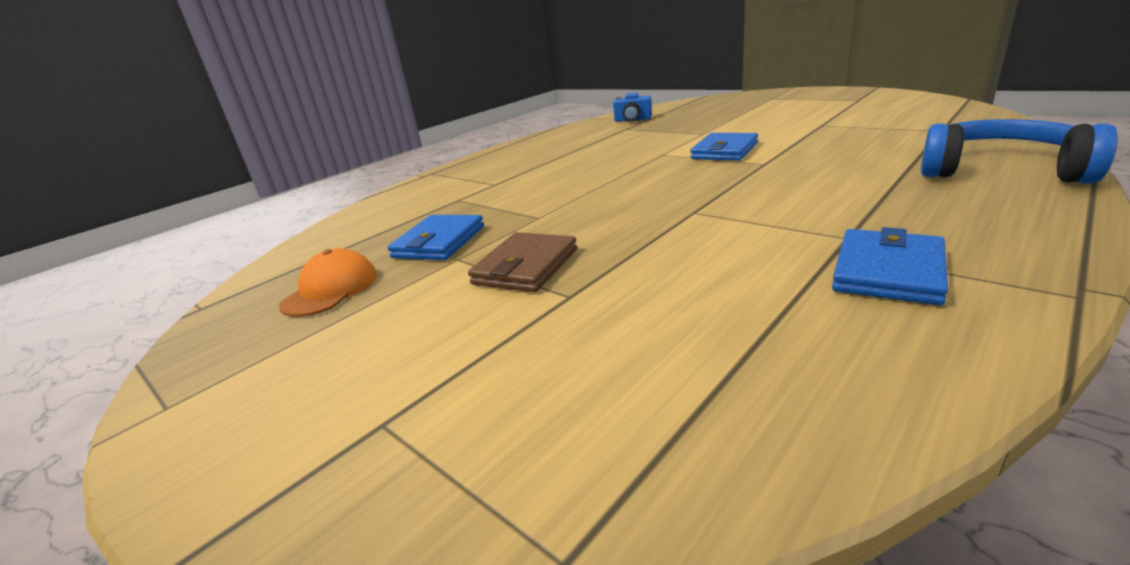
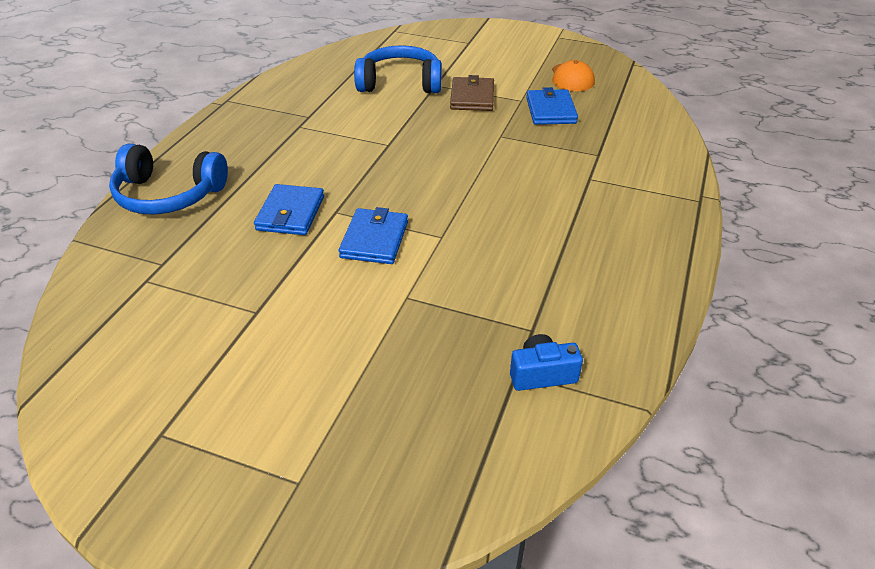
camera: 155 degrees right, 15 degrees up
blue wallet [832,227,948,305] -> blue wallet moved to [254,184,324,235]
none -> blue headphones [354,45,442,93]

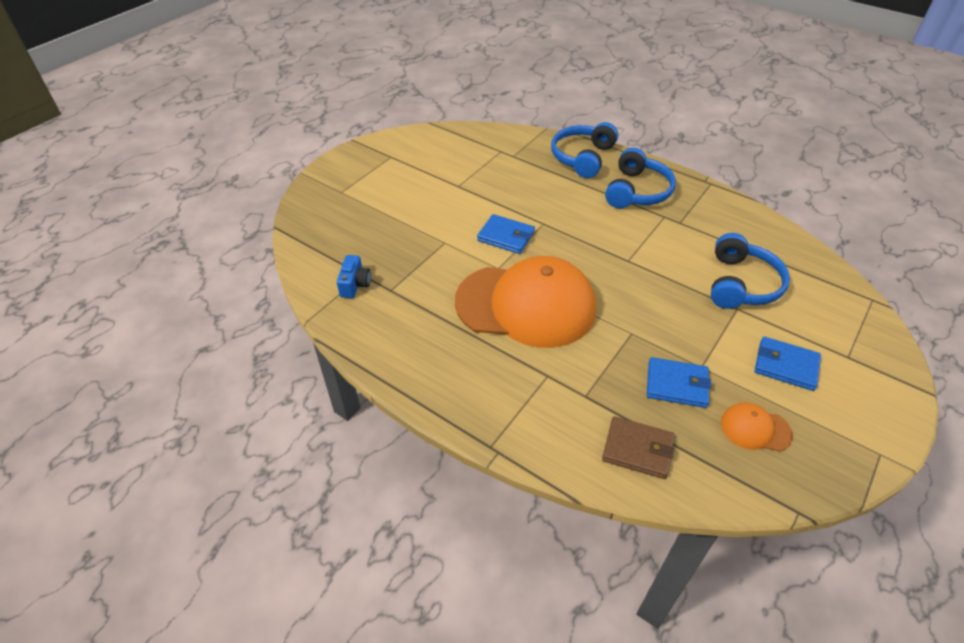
camera: 105 degrees right, 5 degrees up
blue wallet [254,184,324,235] -> blue wallet moved to [755,337,821,391]
brown wallet [450,75,494,111] -> brown wallet moved to [602,416,675,479]
none -> orange cap [455,256,596,348]
none -> blue headphones [605,148,676,209]

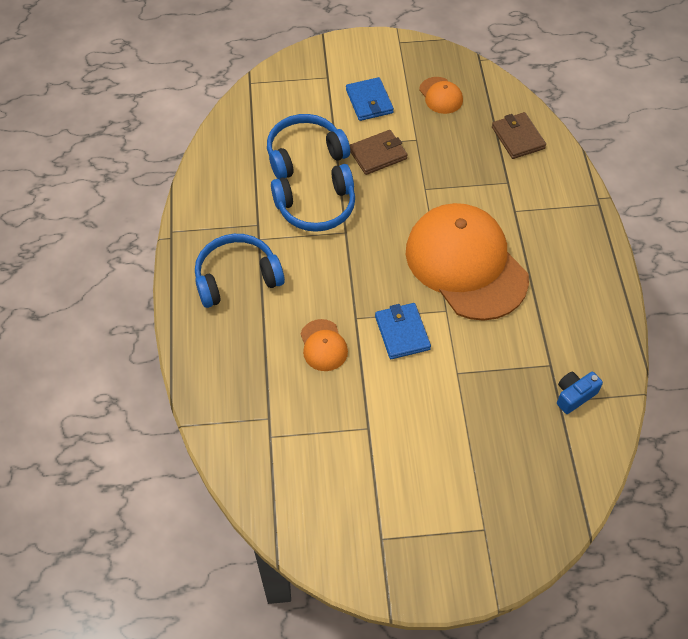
camera: 130 degrees left, 10 degrees up
blue headphones [551,122,618,178] -> blue headphones moved to [271,164,355,232]
blue wallet [647,357,711,408] -> none
none -> orange cap [300,319,348,371]
none -> brown wallet [350,130,407,175]

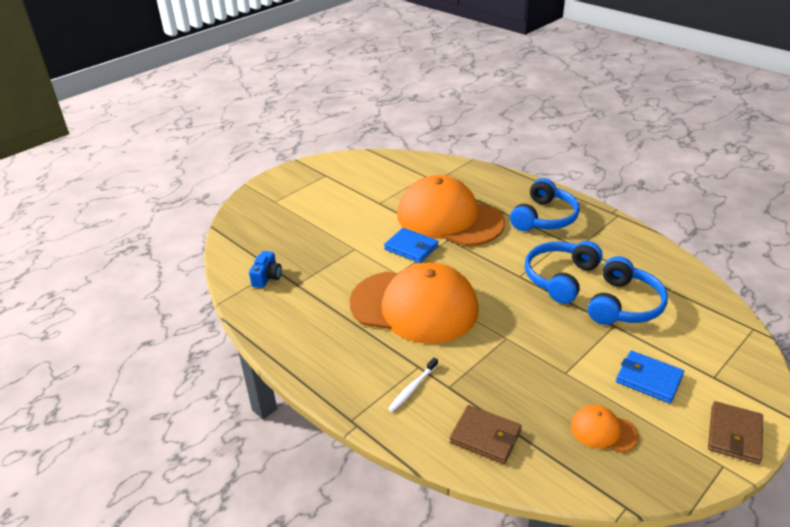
camera: 140 degrees right, 20 degrees down
orange cap [300,319,348,371] -> orange cap [397,175,505,246], size x2.43
brown wallet [350,130,407,175] -> brown wallet moved to [708,401,763,464]
none -> white toothbrush [388,357,438,412]

